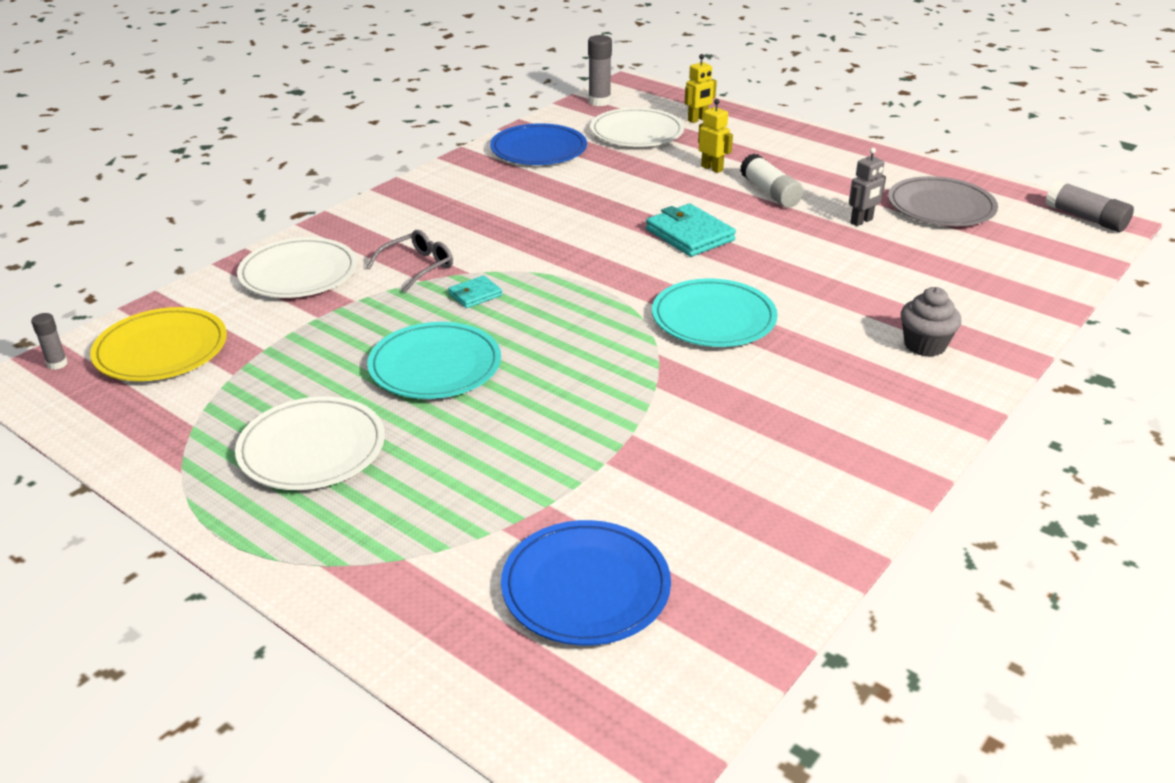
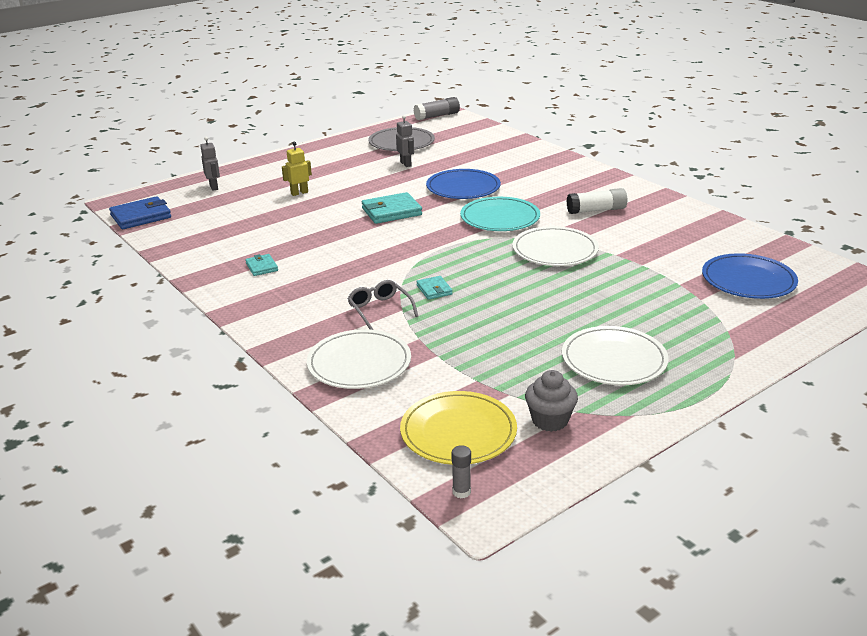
camera: 75 degrees left, 5 degrees down
turquoise plate [367,322,501,399] -> none
blue plate [490,124,587,165] -> blue plate moved to [426,169,501,199]
grey glue stick [588,35,612,106] -> blue wallet [109,196,171,229]
white plate [590,108,684,147] -> white plate moved to [512,226,599,266]
yellow robot [684,54,717,123] -> grey robot [200,137,220,191]
white glue stick [740,154,803,208] -> white glue stick moved to [566,188,627,214]
grey cupcake [901,287,961,357] -> grey cupcake moved to [525,370,578,432]
none -> turquoise wallet [245,254,278,276]

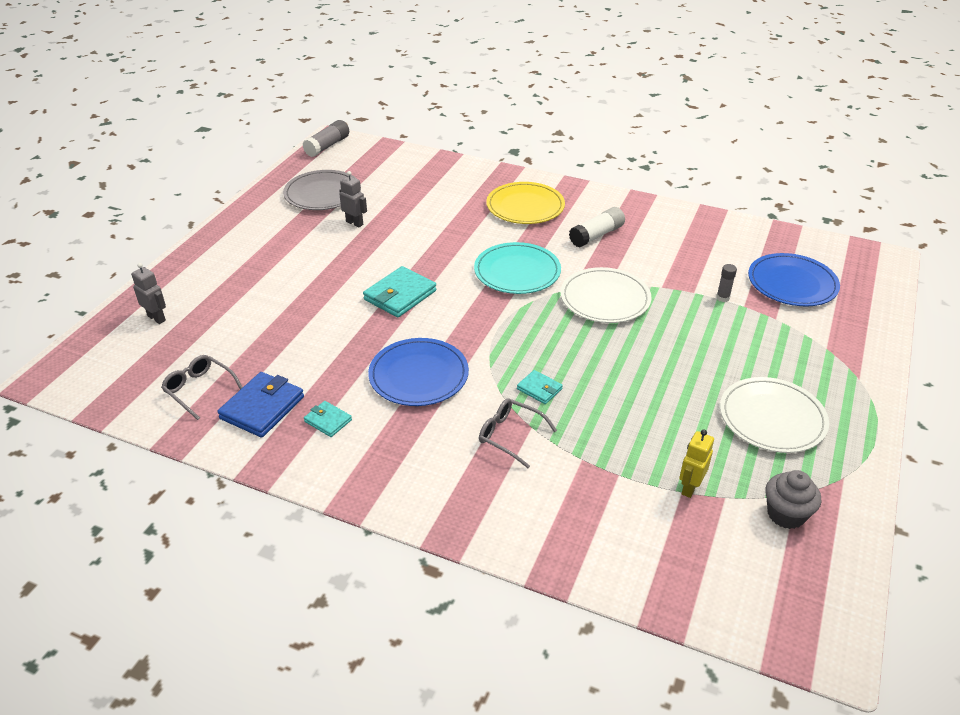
camera: 30 degrees left, 10 degrees up
blue wallet [109,196,171,229] -> blue wallet moved to [218,372,304,438]
yellow robot [282,142,312,196] -> yellow robot moved to [679,429,714,498]
white plate [307,329,411,389] -> none
yellow plate [400,391,517,465] -> yellow plate moved to [486,182,565,224]
blue plate [426,169,501,199] -> blue plate moved to [368,338,469,406]
grey glue stick [452,445,471,498] -> grey glue stick moved to [716,264,737,302]
none -> grey glasses [161,355,243,420]

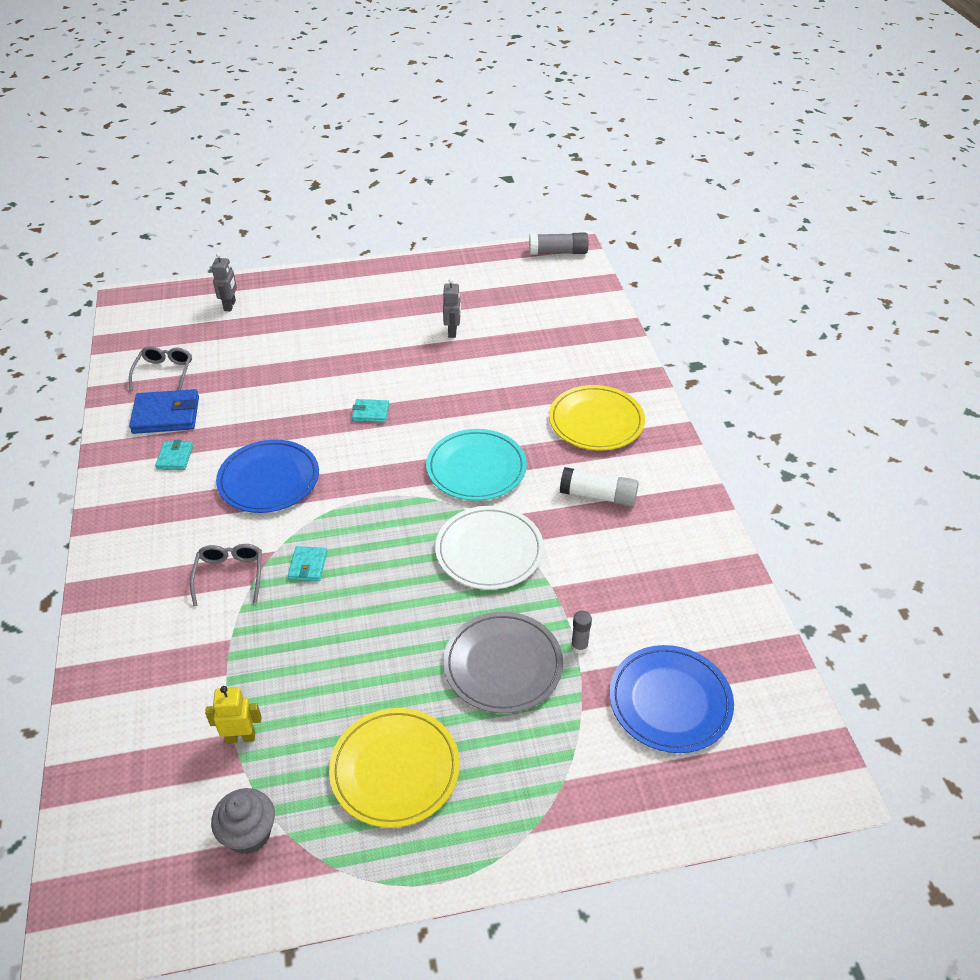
camera: 55 degrees right, 5 degrees up
grey plate [283,170,361,210] -> grey plate moved to [443,612,563,713]
turquoise wallet [363,266,437,317] -> turquoise wallet [352,399,389,423], size x0.55
white plate [720,377,829,453] -> yellow plate [329,708,460,828]

